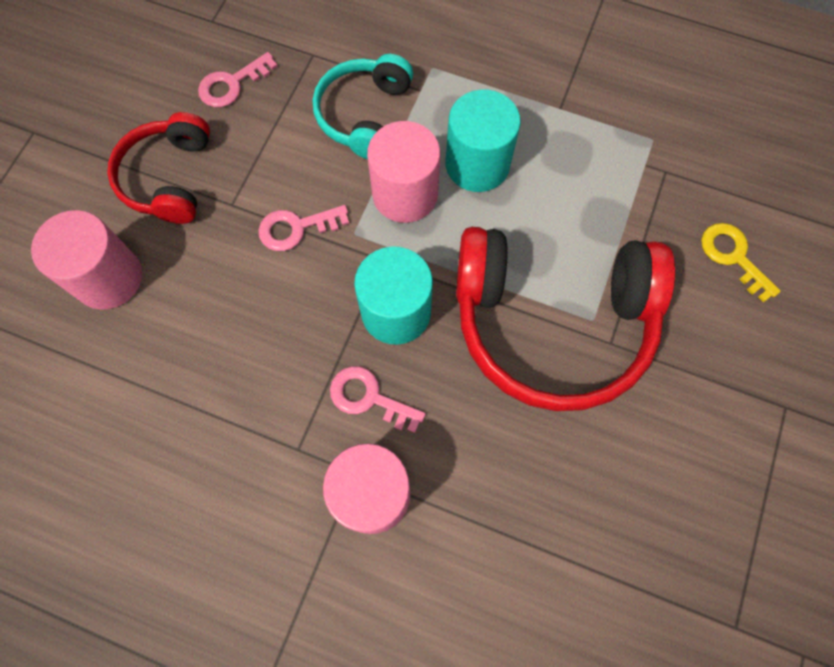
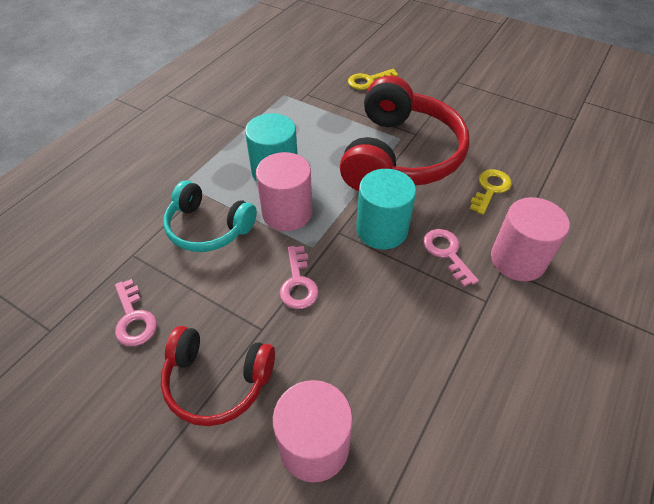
camera: 80 degrees left, 20 degrees down
pink key [330,366,426,433] -> pink key turned 120 degrees clockwise [423,229,479,287]
none -> yellow key [470,169,512,215]

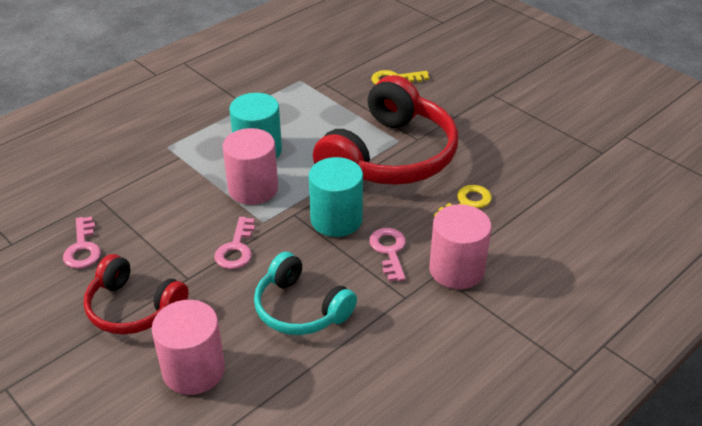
camera: 15 degrees right, 10 degrees down
turquoise headphones [163,180,257,252] -> turquoise headphones moved to [254,252,357,335]

